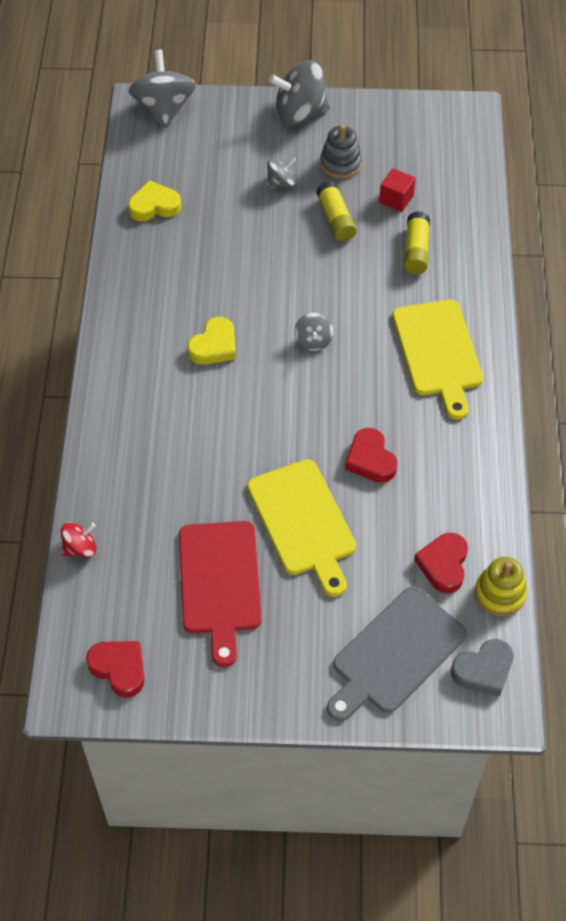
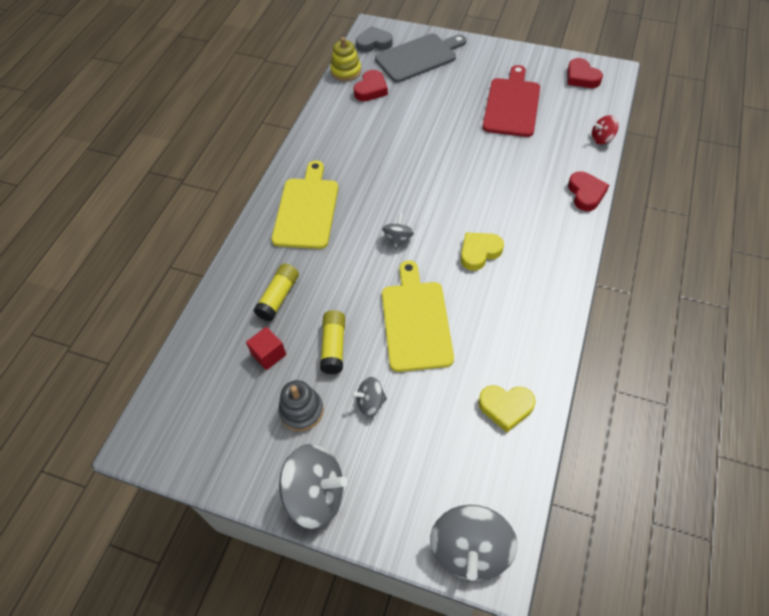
camera: 160 degrees left, 0 degrees up
yellow cutting board [247,459,356,597] -> yellow cutting board moved to [382,260,454,372]
red heart [345,428,398,483] -> red heart moved to [568,171,609,211]

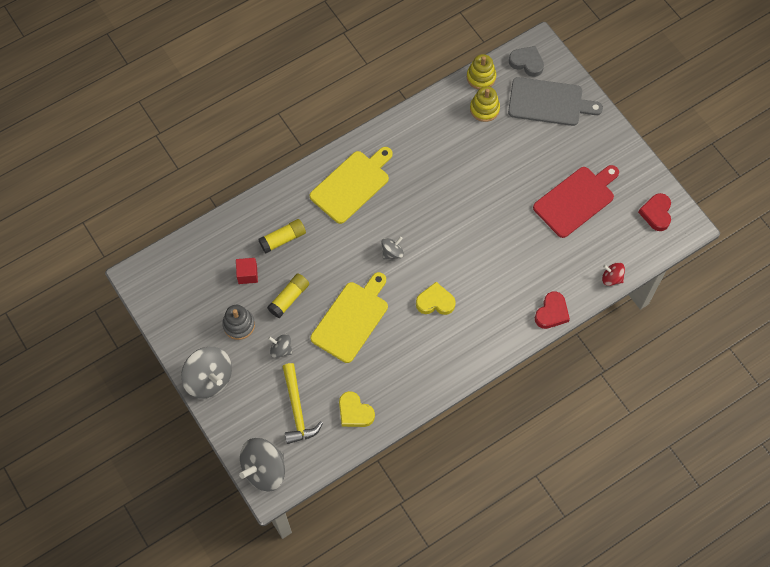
camera: 35 degrees right, 10 degrees up
red heart [353,70,388,101] -> yellow stacking toy [470,86,500,122]
none -> yellow hammer [282,363,323,444]

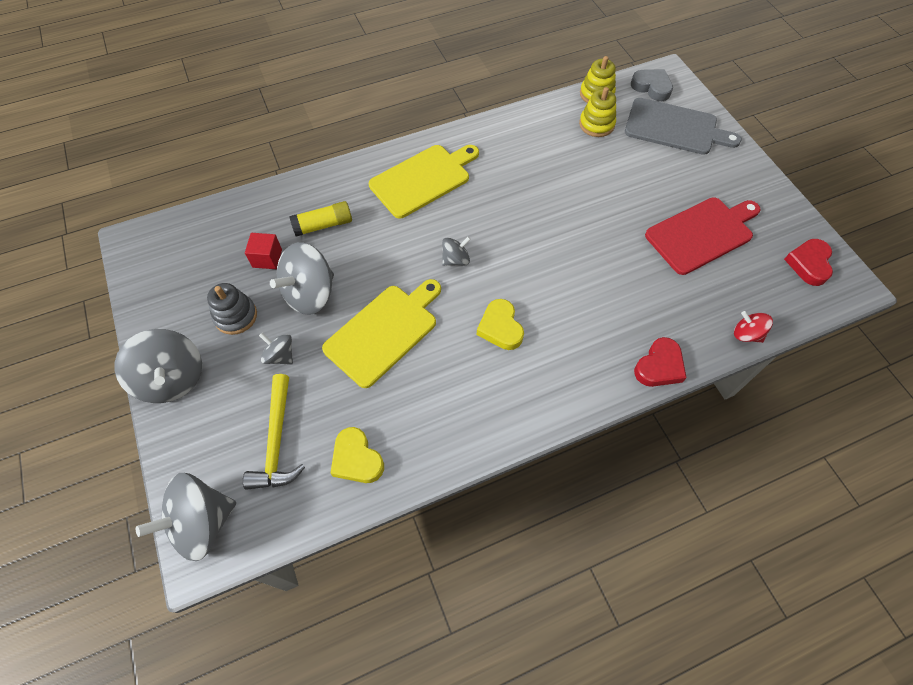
camera: 10 degrees right, 5 degrees down
yellow glue stick [267,274,309,318] -> grey spinning top [270,242,334,315]
yellow heart [416,282,456,315] -> yellow heart turned 120 degrees counterclockwise [477,299,524,350]

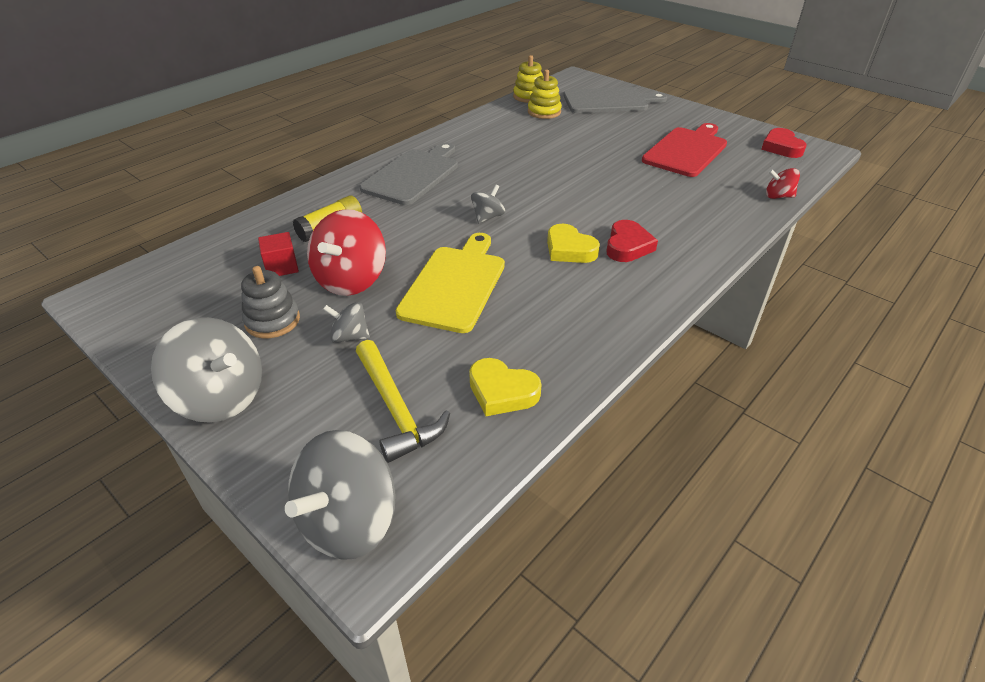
camera: 25 degrees left, 20 degrees down
grey spinning top [270,242,334,315] -> red spinning top [307,209,386,296]
yellow cutting board [369,145,479,218] -> grey cutting board [360,143,458,205]
grey heart [631,69,673,101] -> none
red heart [634,337,687,387] -> red heart moved to [606,220,658,262]

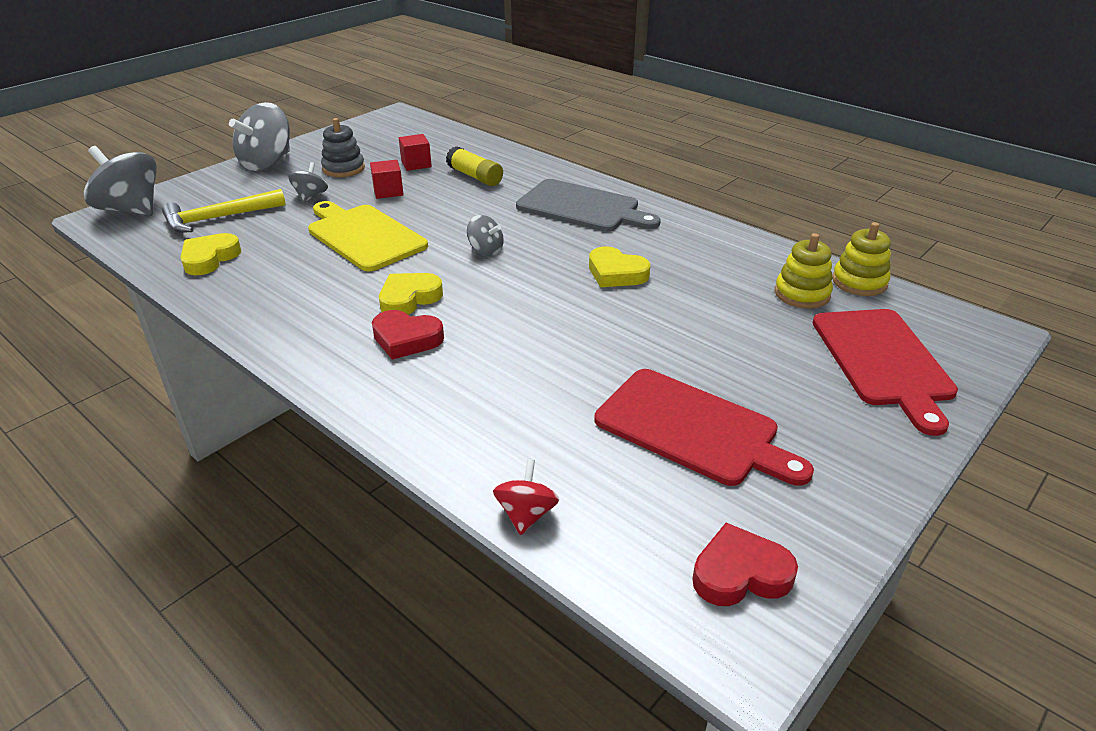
camera: 90 degrees right, 5 degrees down
red spinning top [307,209,386,296] -> red cube [370,160,404,199]
yellow cutting board [396,233,505,333] -> yellow cutting board turned 150 degrees counterclockwise [308,201,428,271]
grey cutting board [563,87,667,113] -> red cutting board [812,309,958,436]
none -> yellow heart [589,246,650,287]

